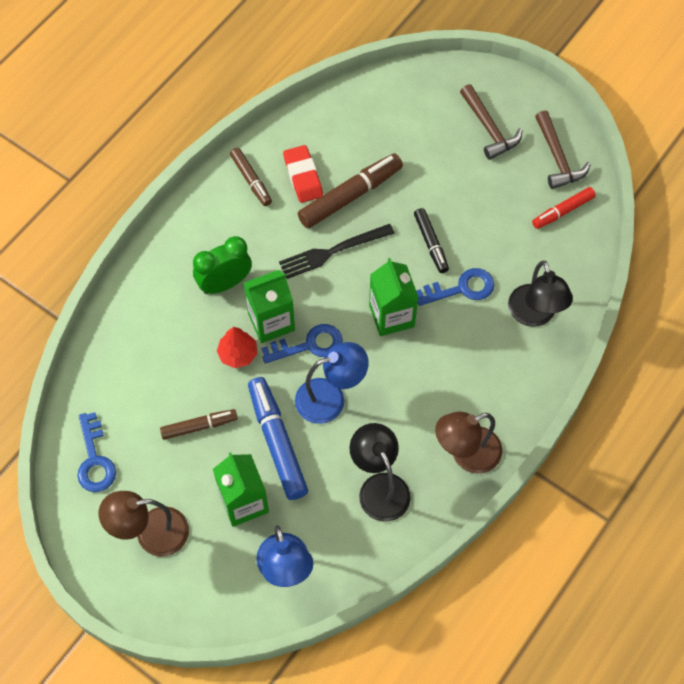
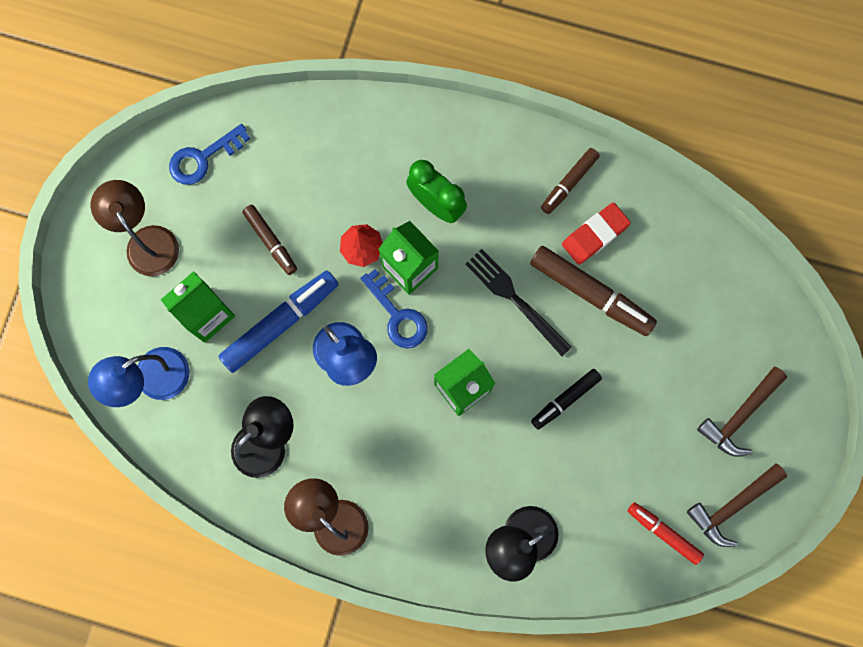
camera: 70 degrees right, 15 degrees up
blue key [416,268,495,306] -> none

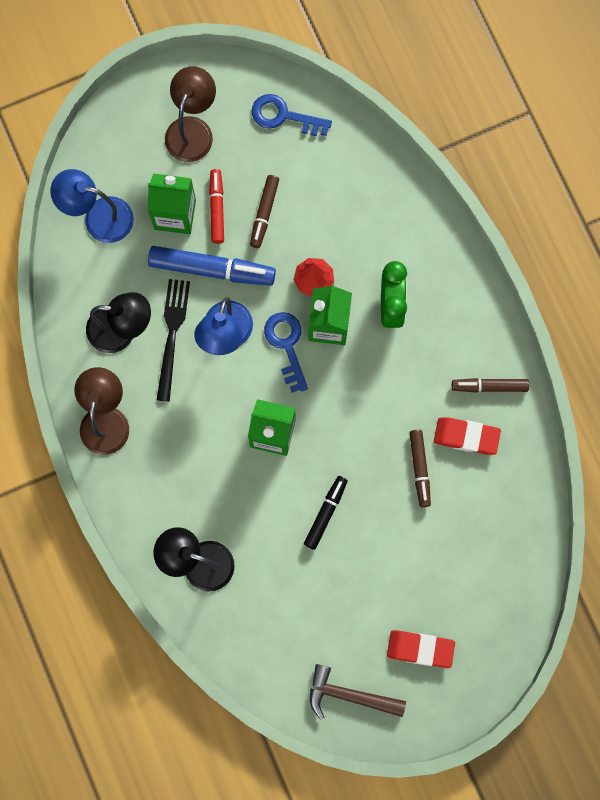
camera: 50 degrees right, 0 degrees up
blue key [360,269,427,348] -> blue key turned 150 degrees clockwise [264,312,308,393]
black fork [465,249,572,356] -> black fork moved to [157,279,190,402]
brown marker [530,246,657,336] -> brown marker [409,430,431,507], size x0.60
black marker [531,369,602,430] -> black marker turned 105 degrees clockwise [304,476,348,550]
red marker [628,502,704,565] -> red marker moved to [209,169,224,244]
brown hammer [697,367,787,457] -> red eraser [387,630,455,668]

